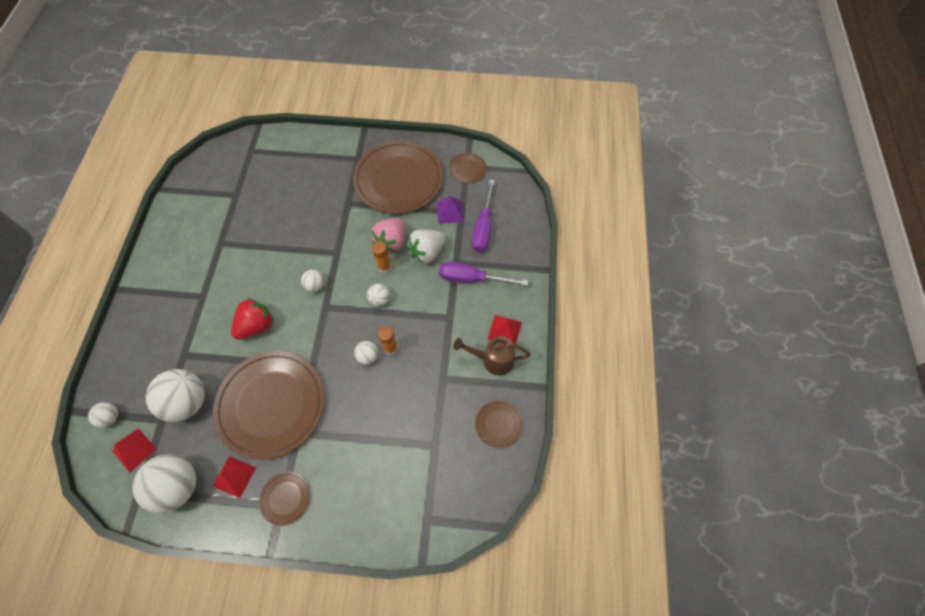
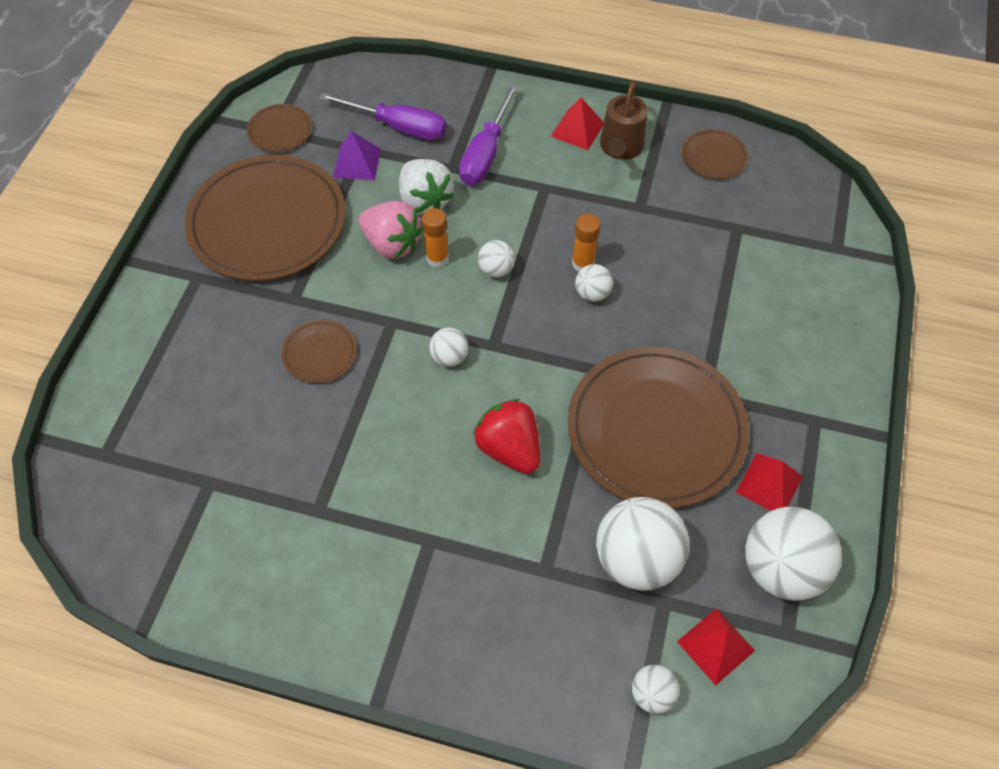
camera: 80 degrees left, 5 degrees down
brown plate [259,472,310,526] -> brown plate moved to [281,319,357,383]

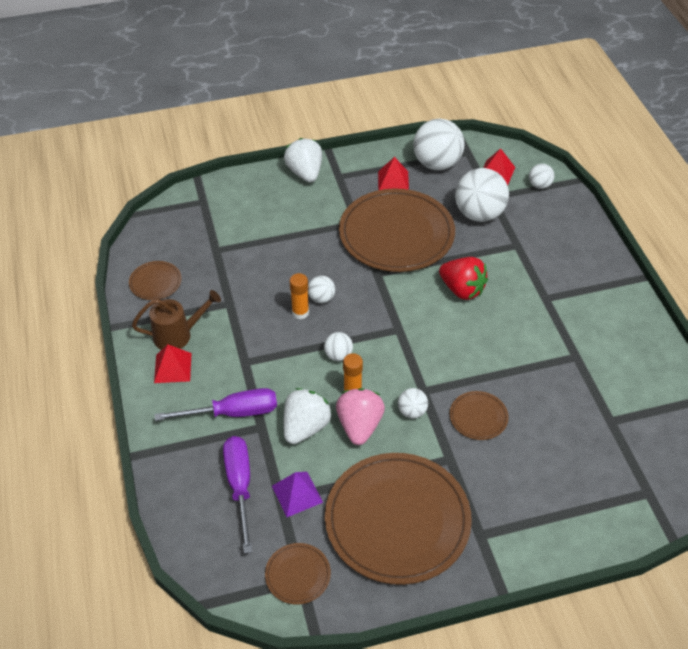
camera: 120 degrees left, 10 degrees down
white ball [429,328,469,367] -> white ball moved to [398,388,428,418]
red strawberry [474,399,540,474] -> red strawberry turned 75 degrees counterclockwise [439,257,488,300]
none -> white strawberry [284,138,322,182]

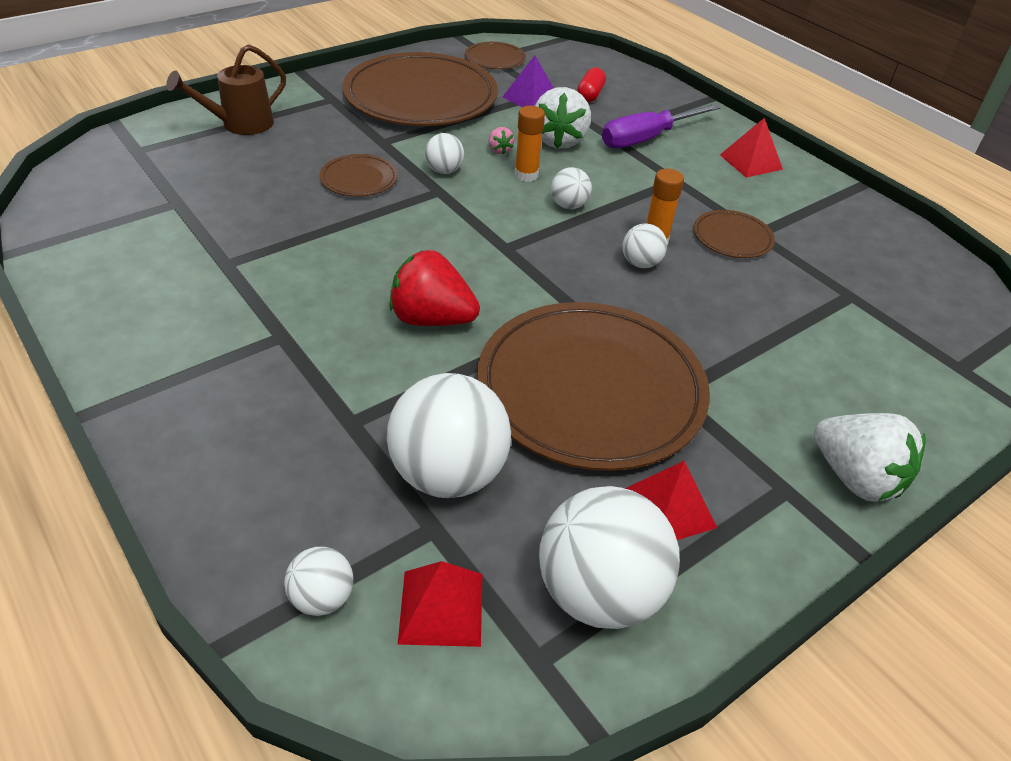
camera: 155 degrees right, 5 degrees down
brown plate [129,261,182,300] -> brown plate moved to [694,210,775,258]
brown watering can [132,290,221,350] -> brown watering can moved to [166,44,286,135]
purple screwdriver [223,436,252,554] -> red capsule [577,68,606,102]
pink strawberry [336,388,385,445] -> pink strawberry [489,127,515,154], size x0.45

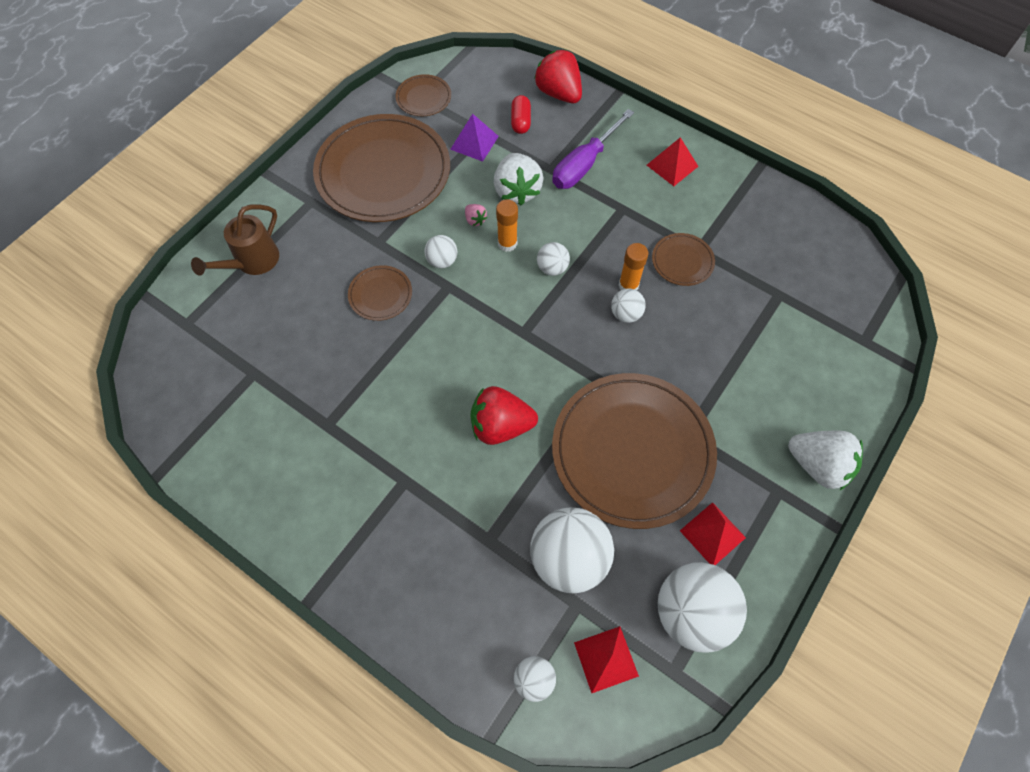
camera: 15 degrees left, 20 degrees up
none -> red strawberry [534,50,582,103]

